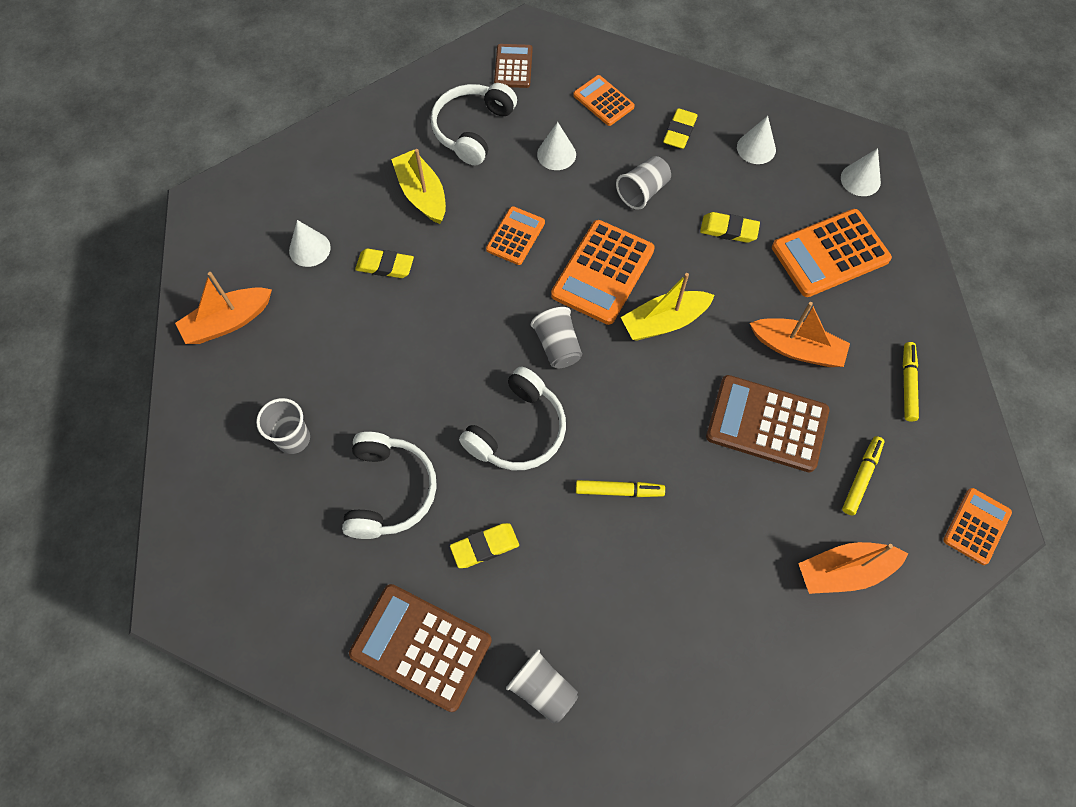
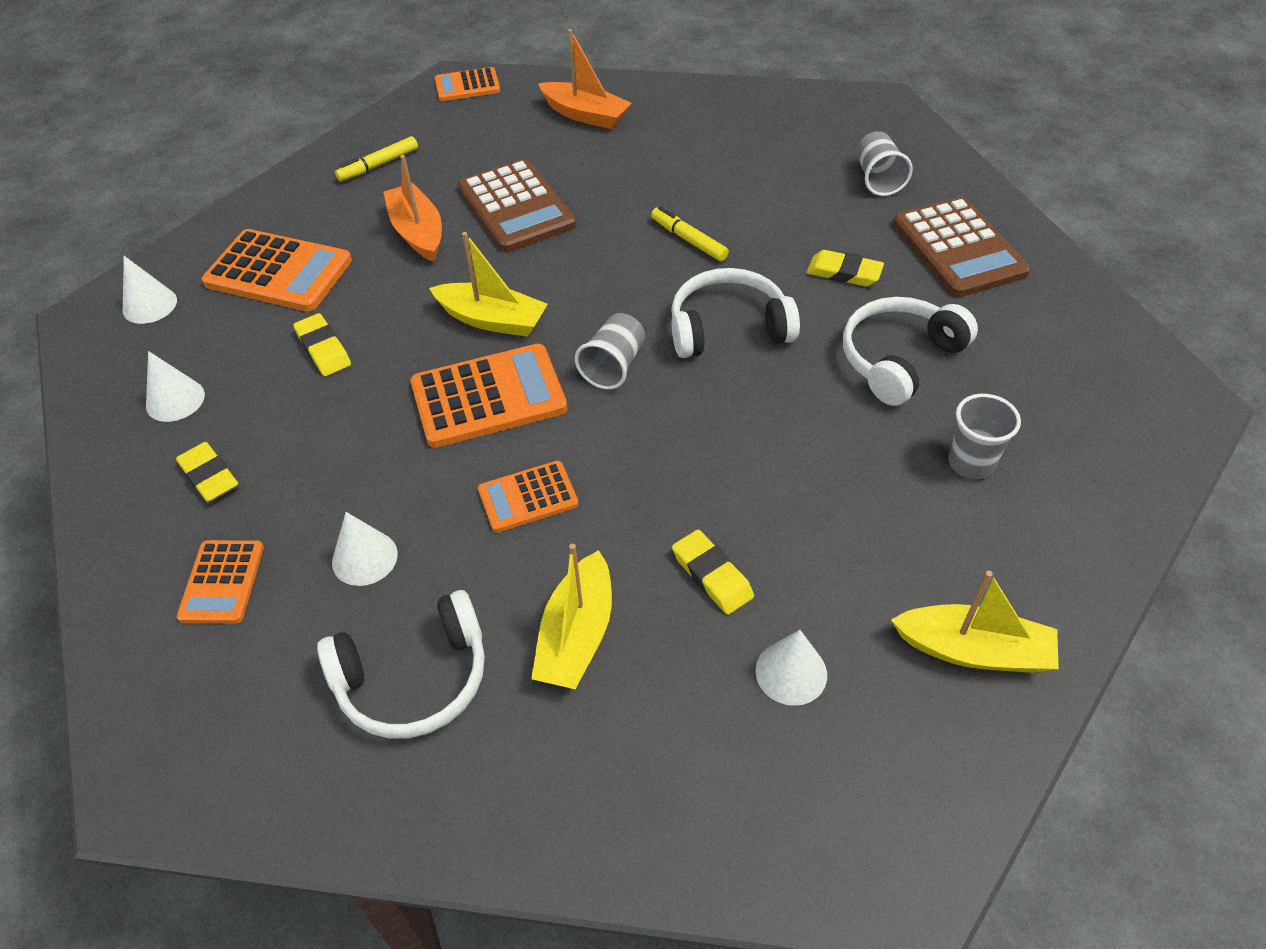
camera: 135 degrees left, 15 degrees down
orange boat [175,272,272,344] -> yellow boat [891,570,1059,673]
brown calculator [494,44,533,88] -> none
grey cup [616,156,671,210] -> none
yellow eraser [663,108,698,149] -> yellow eraser turned 75 degrees clockwise [176,442,238,502]
yellow marker [842,436,884,515] -> none

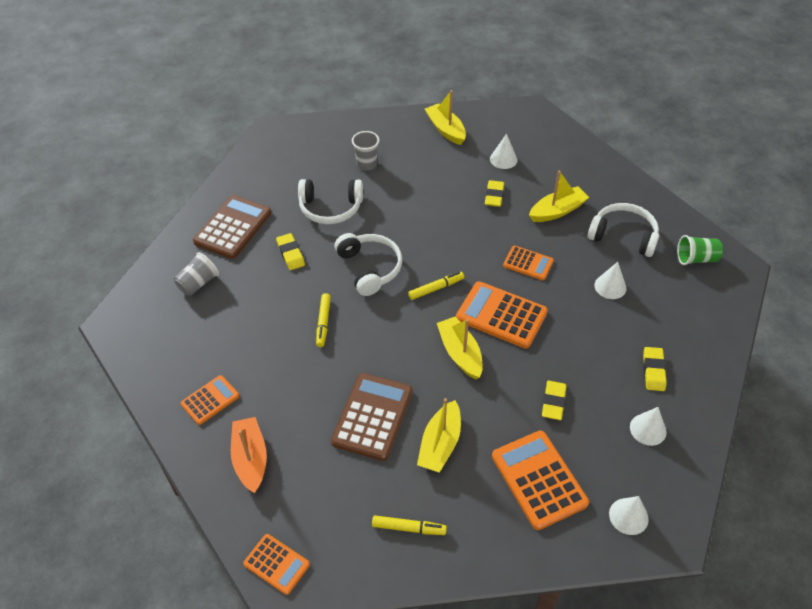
camera: 135 degrees left, 0 degrees up
orange calculator [177,540,264,624] -> orange calculator moved to [181,375,239,425]
orange boat [383,155,442,262] -> yellow boat [417,398,461,473]
grey cup [575,313,645,390] -> yellow marker [408,272,464,300]
white headphones [671,268,800,358] -> white headphones turned 150 degrees counterclockwise [335,233,402,296]
none -> green cup [677,235,723,265]

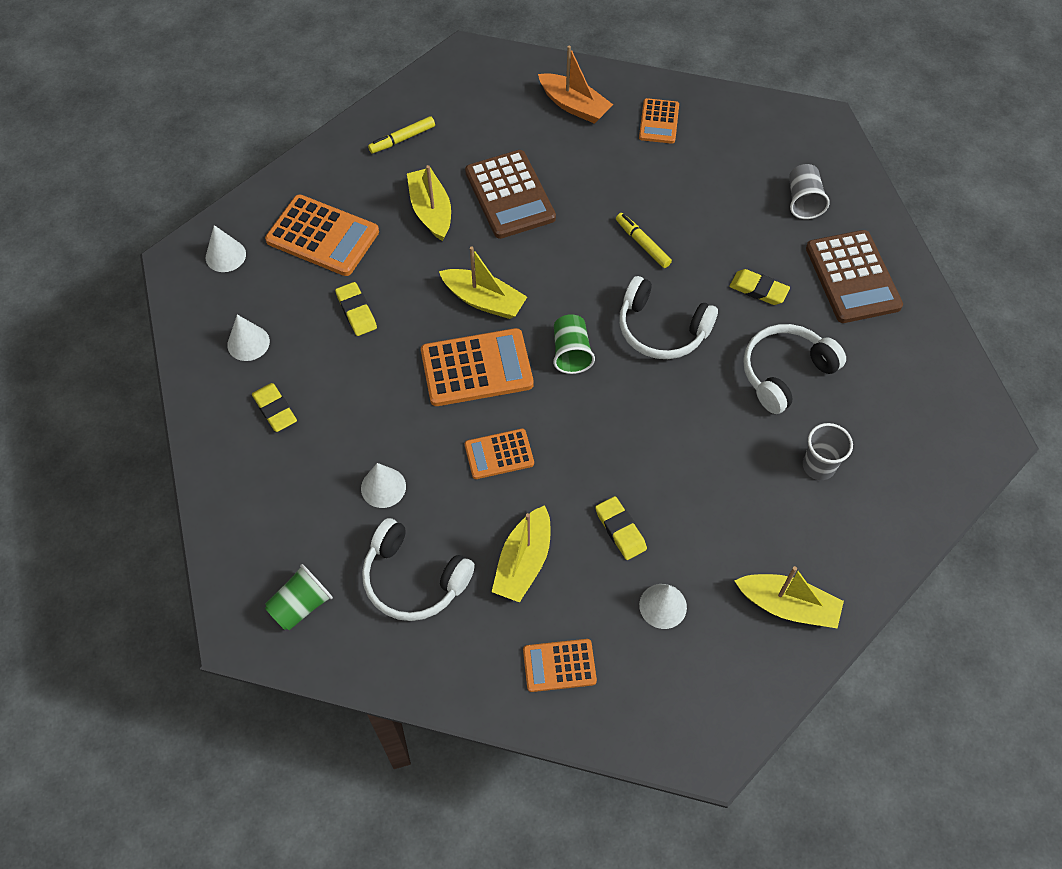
camera: 140 degrees right, 10 degrees up
orange calculator [243,534,310,595] -> orange calculator moved to [523,639,597,692]
yellow marker [408,272,464,300] -> green cup [553,314,595,374]
white headphones [588,203,659,257] -> white headphones turned 45 degrees clockwise [362,518,475,621]

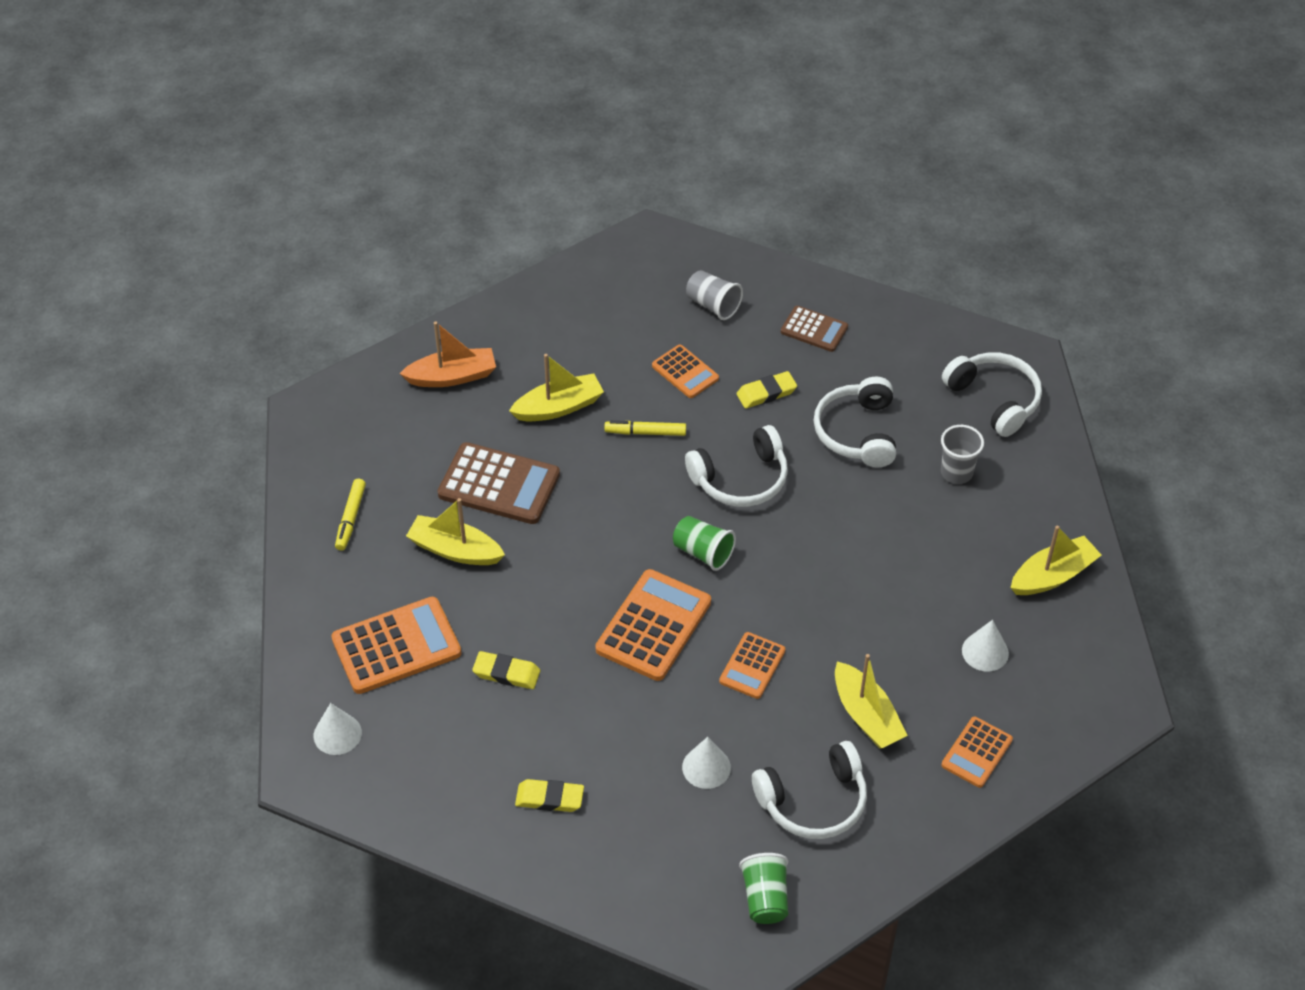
camera: 50 degrees left, 10 degrees down
white cone [227,315,270,361] -> none
yellow boat [439,246,527,319] -> yellow boat moved to [509,354,604,421]
yellow eraser [595,496,647,560] -> none
orange calculator [639,98,679,144] -> orange calculator moved to [652,345,719,398]
brown calculator [806,230,903,323] -> brown calculator [781,306,848,352], size x0.58
none -> white headphones [942,352,1042,437]

